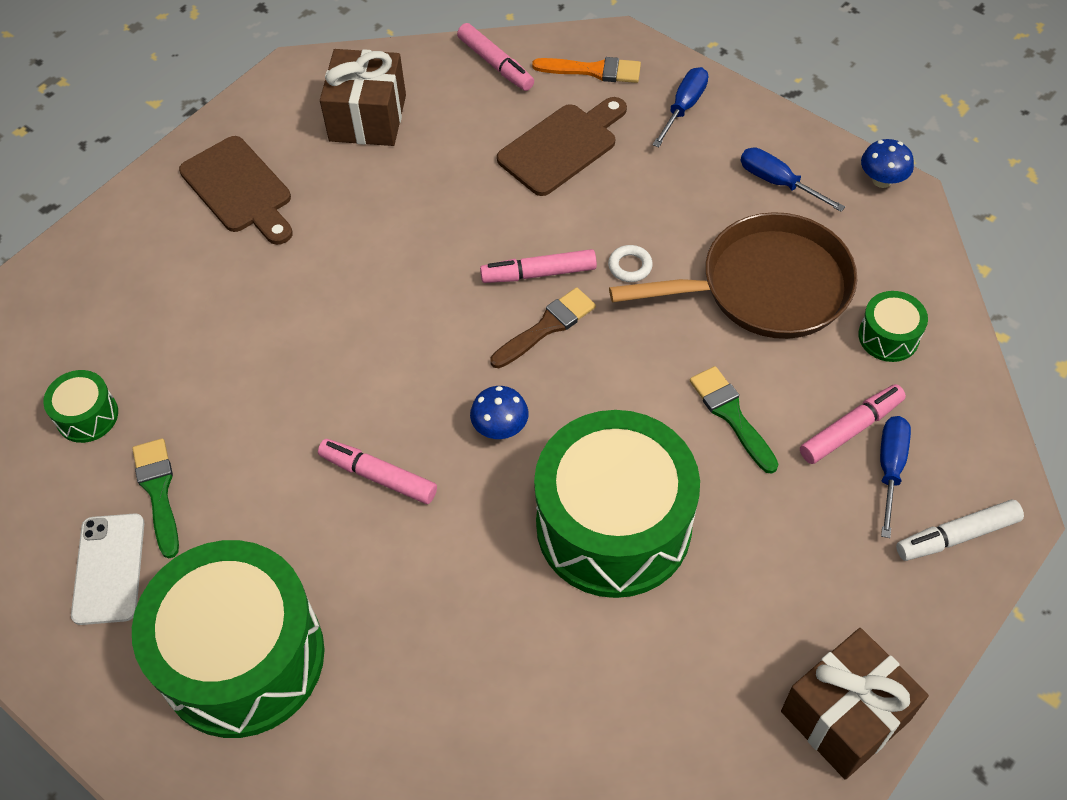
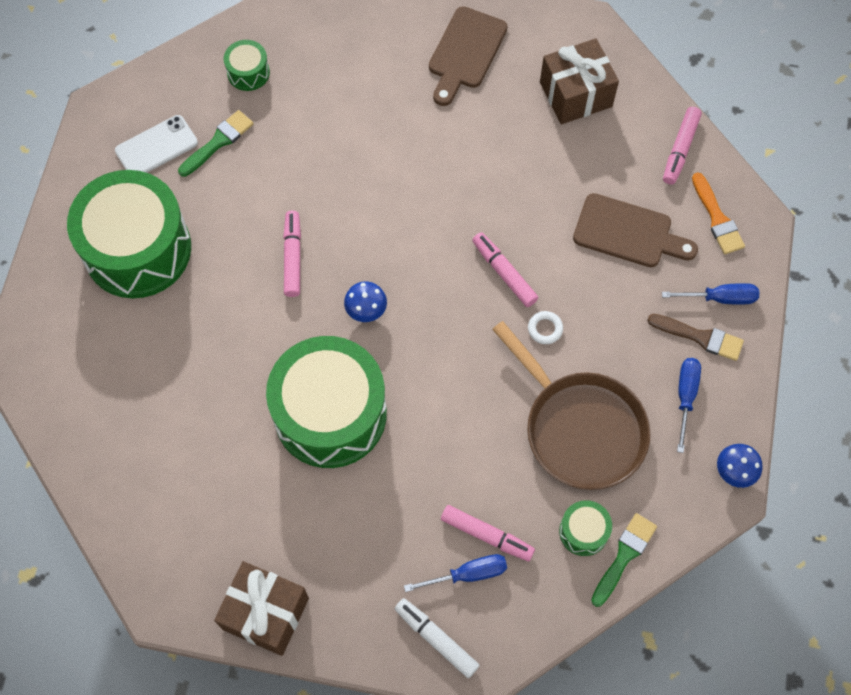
camera: 60 degrees right, 10 degrees up
brown brush [490,287,596,368] -> brown brush moved to [647,314,744,361]
green brush [690,366,778,474] -> green brush moved to [591,513,657,607]

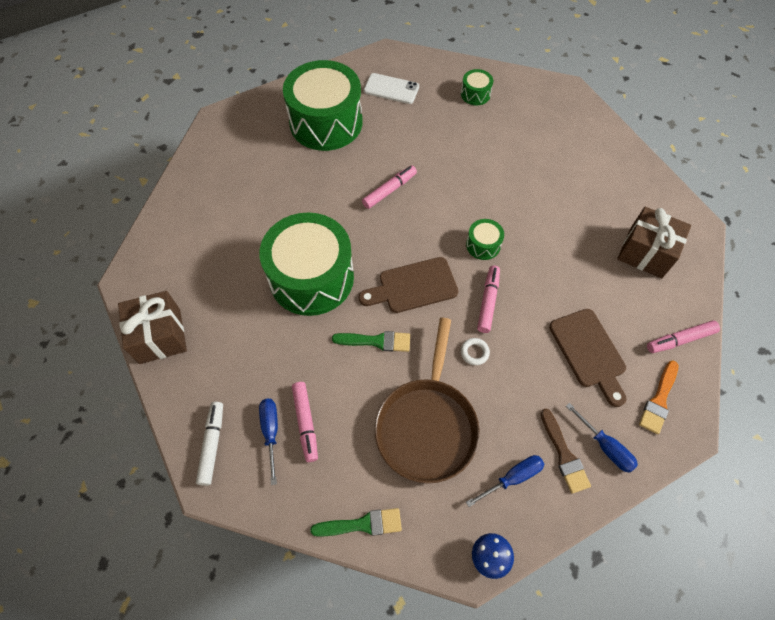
camera: 50 degrees right, 5 degrees down
green brush [178,110,254,177] -> green brush moved to [332,331,410,352]
blue mushroom [344,281,387,322] -> none
blue screwdriver [404,554,507,592] -> blue screwdriver turned 135 degrees counterclockwise [259,399,278,485]
brown cutting board [429,6,508,106] -> brown cutting board moved to [359,257,458,313]
green drum [559,500,612,556] -> green drum moved to [466,219,504,260]

